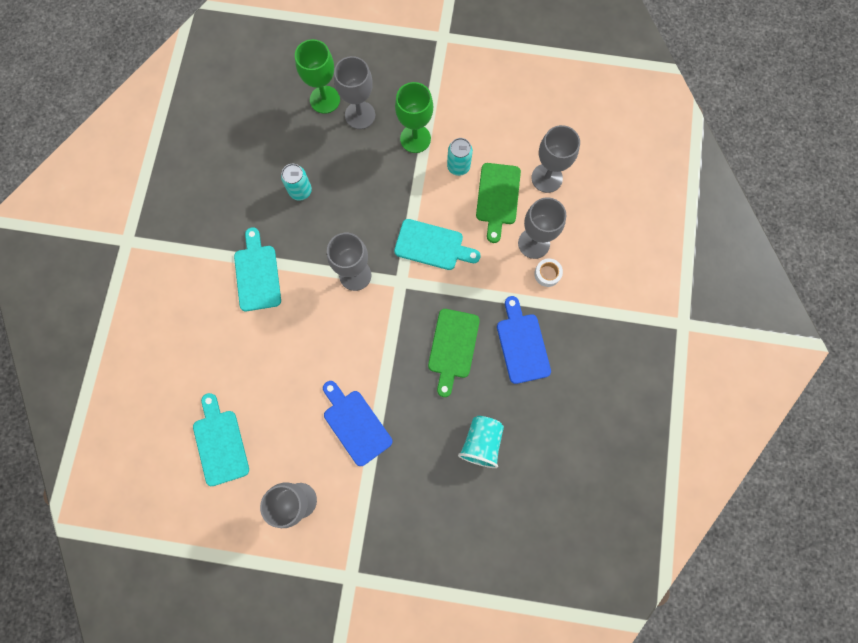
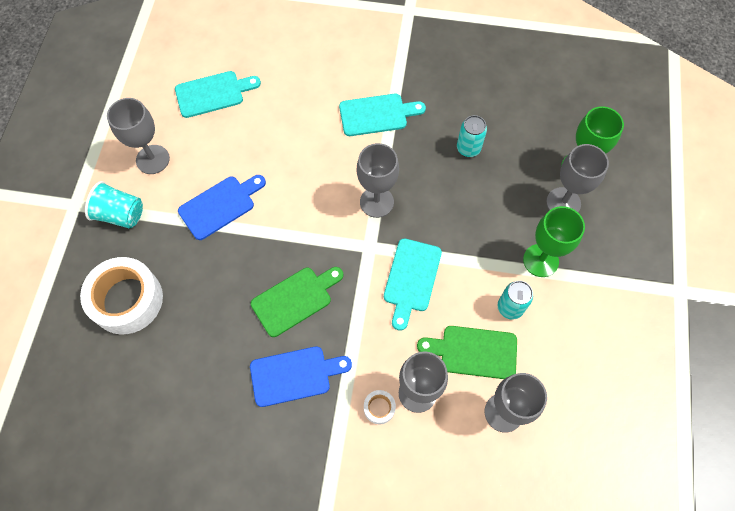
camera: 90 degrees right, 10 degrees down
green cutting board [428,309,480,397] -> green cutting board turned 135 degrees clockwise [251,267,343,337]
turquoise cup [458,416,504,468] -> turquoise cup moved to [85,181,143,229]
none -> white tape [80,257,163,334]

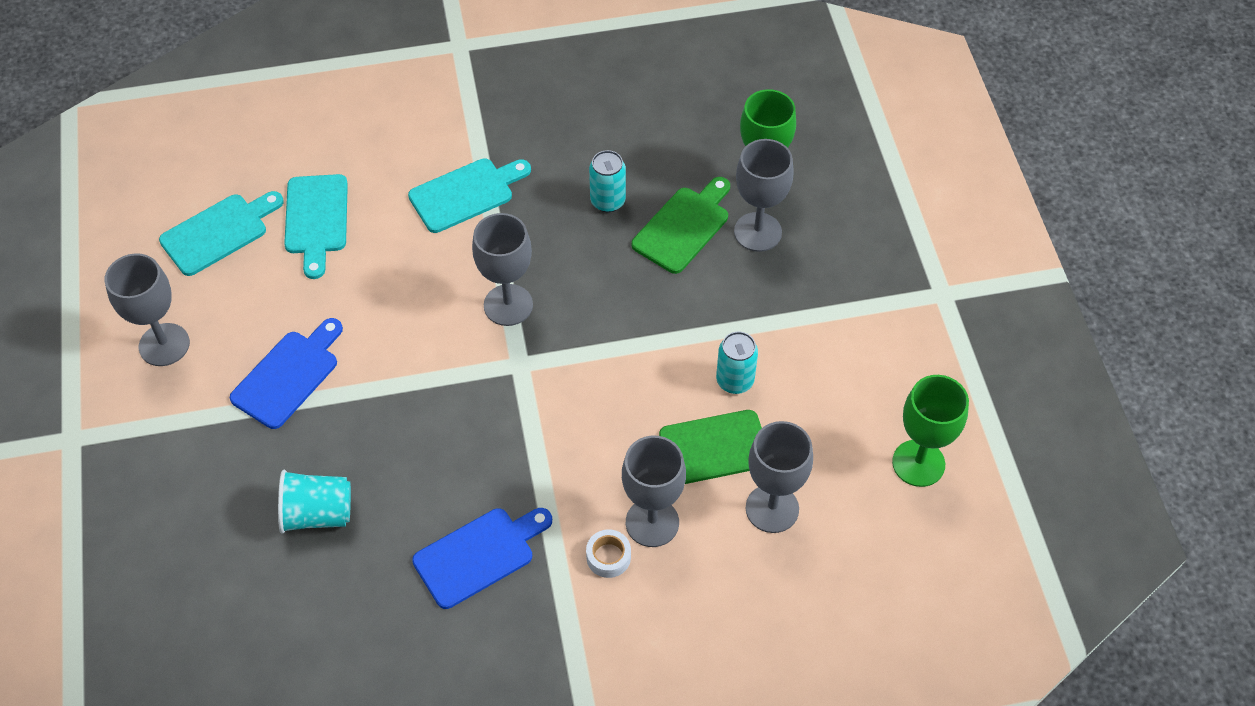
camera: 20 degrees left, 10 degrees down
white tape [80,257,163,334] -> none
turquoise cup [85,181,143,229] -> turquoise cup moved to [278,470,351,534]
green cutting board [251,267,343,337] -> green cutting board moved to [632,177,730,274]
turquoise cutting board [384,239,442,331] -> turquoise cutting board moved to [284,174,348,279]
green goblet [523,206,585,277] -> green goblet moved to [892,375,969,487]

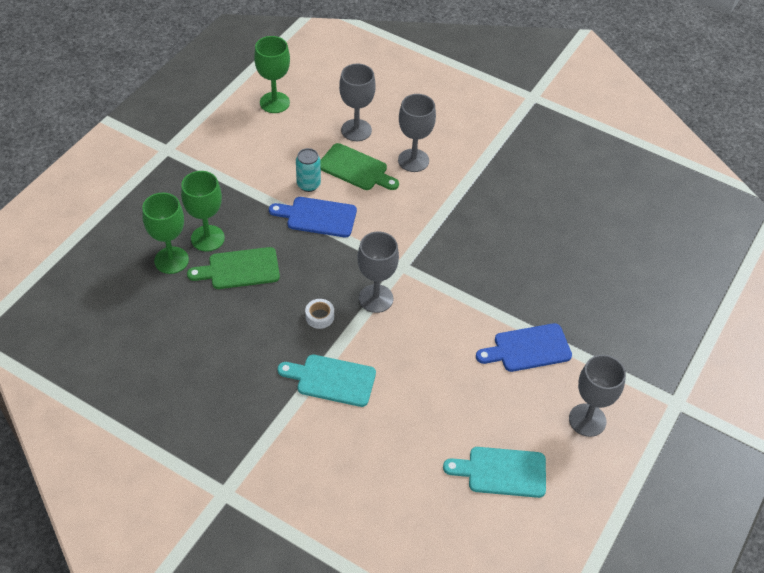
camera: 140 degrees left, 5 degrees down
turquoise cup [278,470,351,534] -> none
turquoise cutting board [284,174,348,279] -> none
blue cutting board [412,508,552,609] -> blue cutting board moved to [269,197,357,237]
white tape [586,530,631,578] -> white tape moved to [305,299,334,329]
turquoise can [589,150,626,212] -> none
grey goblet [734,139,794,252] -> green goblet [181,171,225,252]

